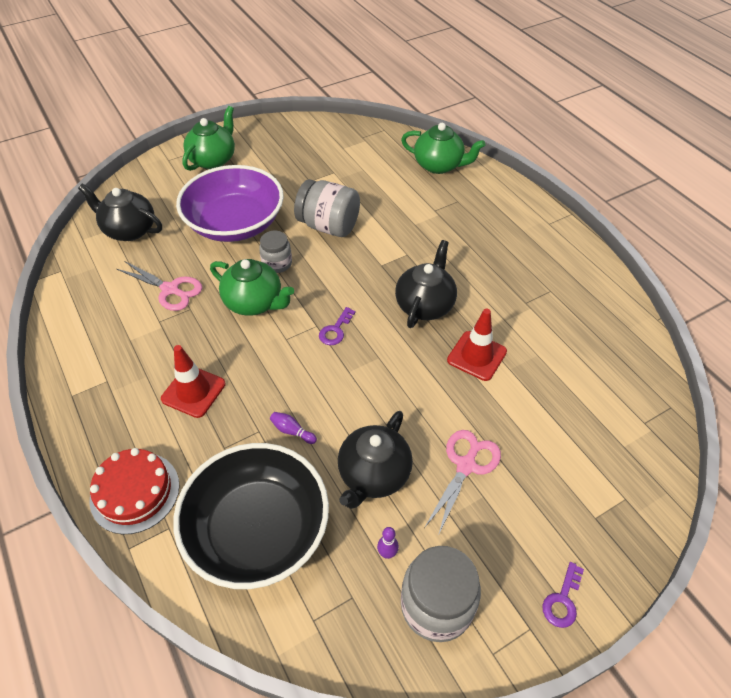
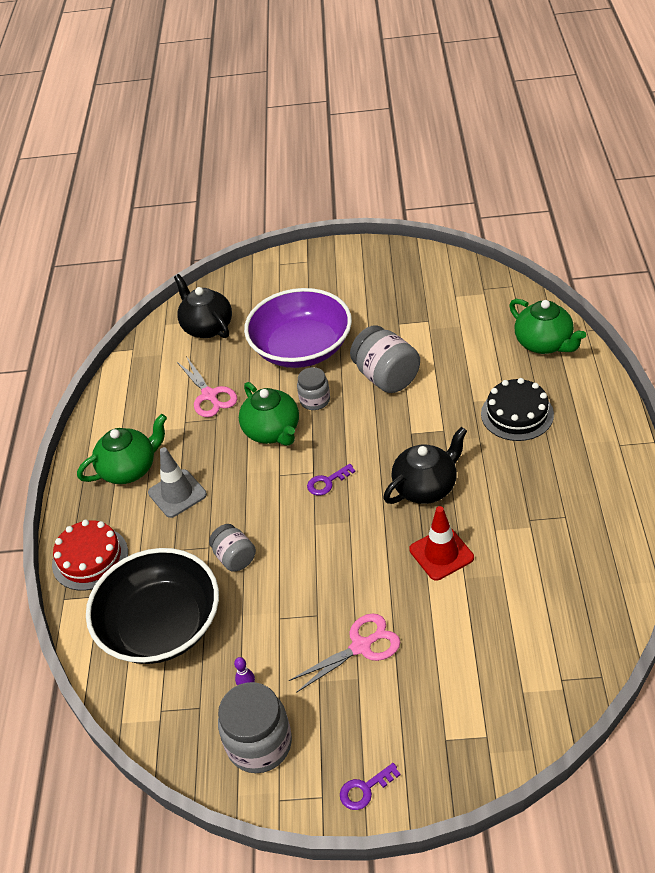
camera: 35 degrees right, 5 degrees down
red traffic cone [161,345,226,418] -> grey traffic cone [148,447,207,518]
green teapot [182,106,235,171] -> green teapot moved to [77,414,167,484]
purple bowling pin [270,412,317,444] -> grey jar [209,524,256,572]
black teapot [338,411,413,509] -> none
none -> black cake [481,378,554,441]

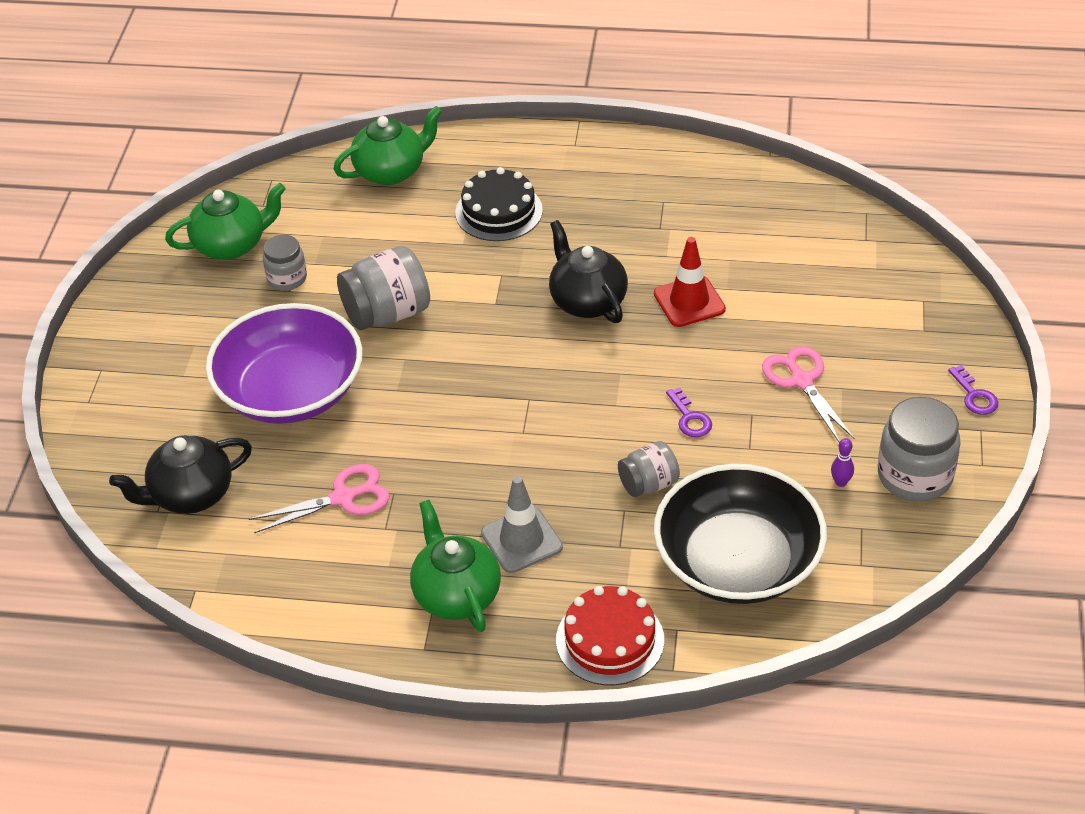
camera: 85 degrees left, 0 degrees up
green teapot [239,382,299,446] -> green teapot moved to [165,183,286,260]
grey jar [297,367,330,410] -> grey jar moved to [263,235,307,291]
purple key [307,464,356,496] -> purple key moved to [666,387,712,437]

